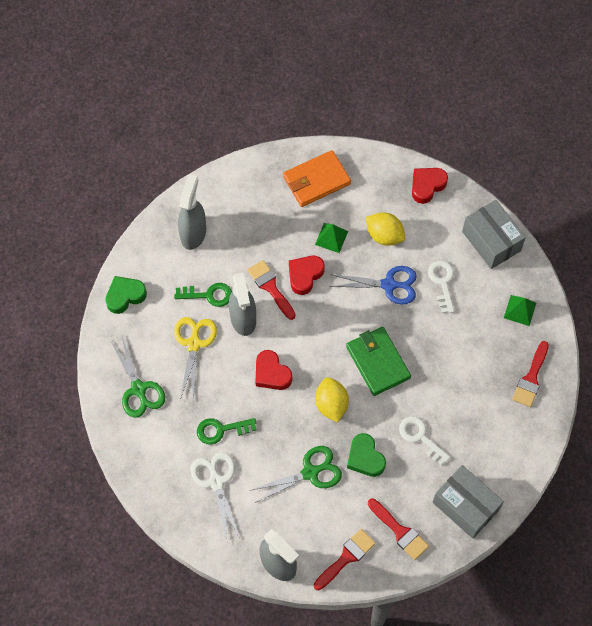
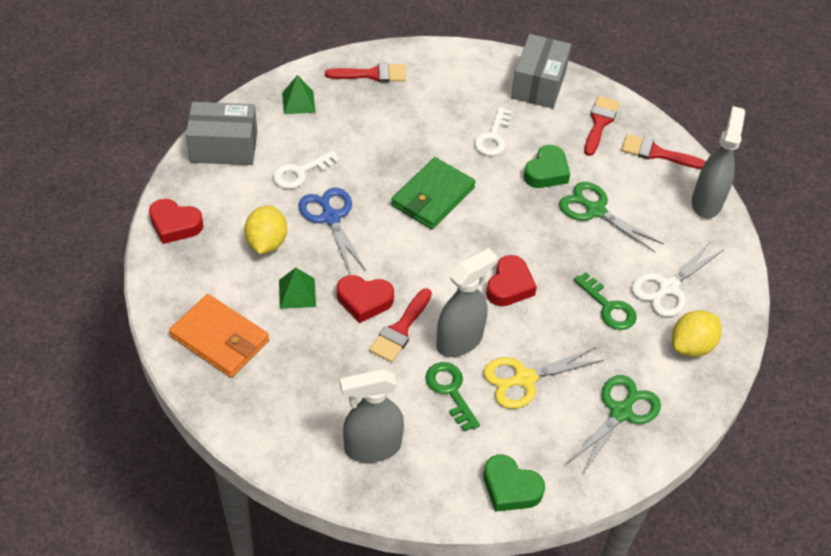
camera: 120 degrees left, 15 degrees down
yellow lemon [315,377,349,422] -> yellow lemon moved to [672,310,722,357]
grey box [462,200,526,269] -> grey box turned 60 degrees clockwise [186,102,257,165]

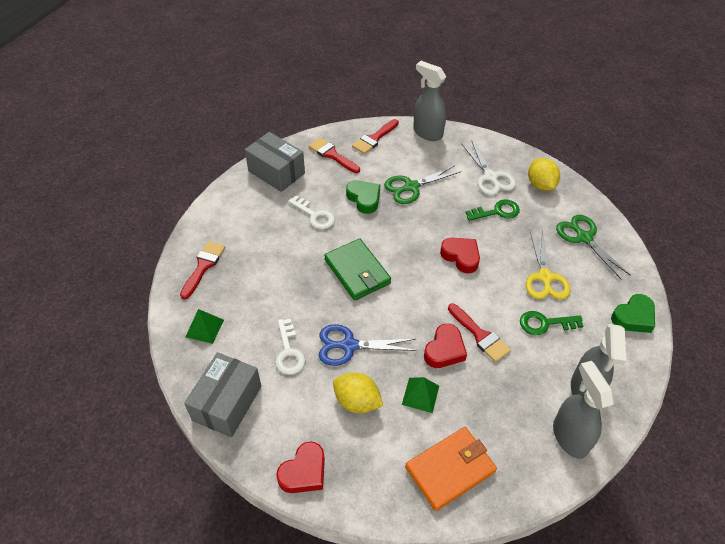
camera: 65 degrees left, 0 degrees up
grey spray bottle [436,248,497,357] -> grey spray bottle moved to [553,361,614,459]

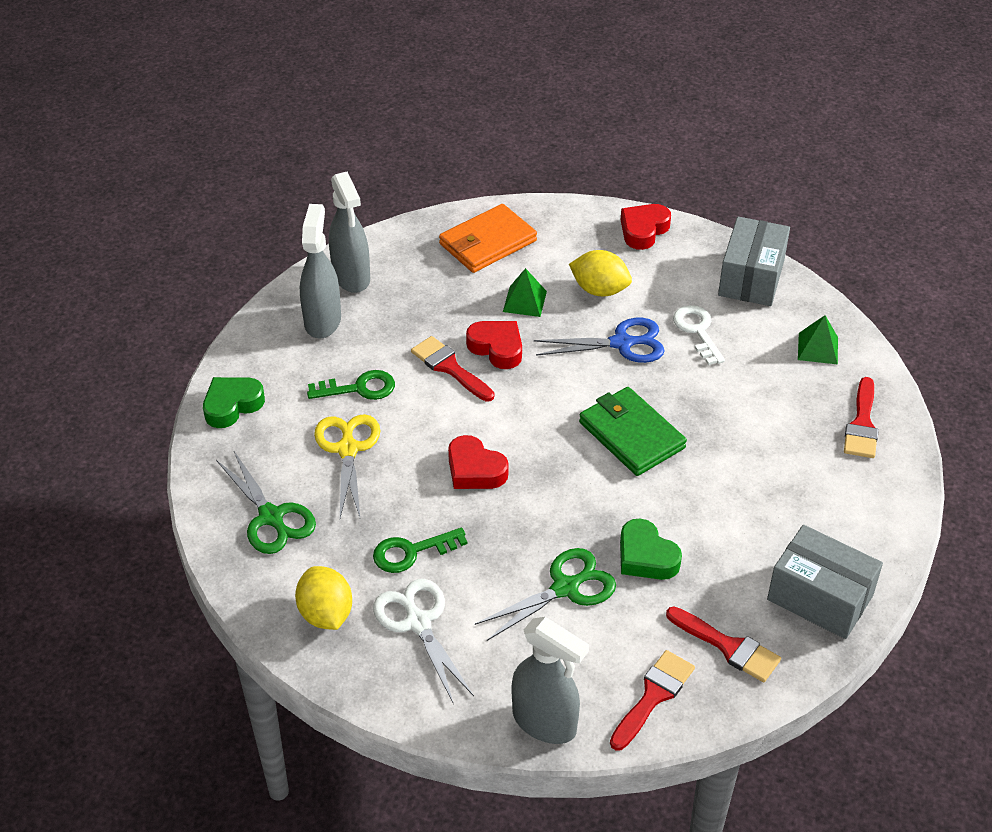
camera: 175 degrees right, 5 degrees down
white key [288,195,335,229] -> none
red heart [424,324,467,368] -> red heart turned 105 degrees clockwise [466,321,522,369]

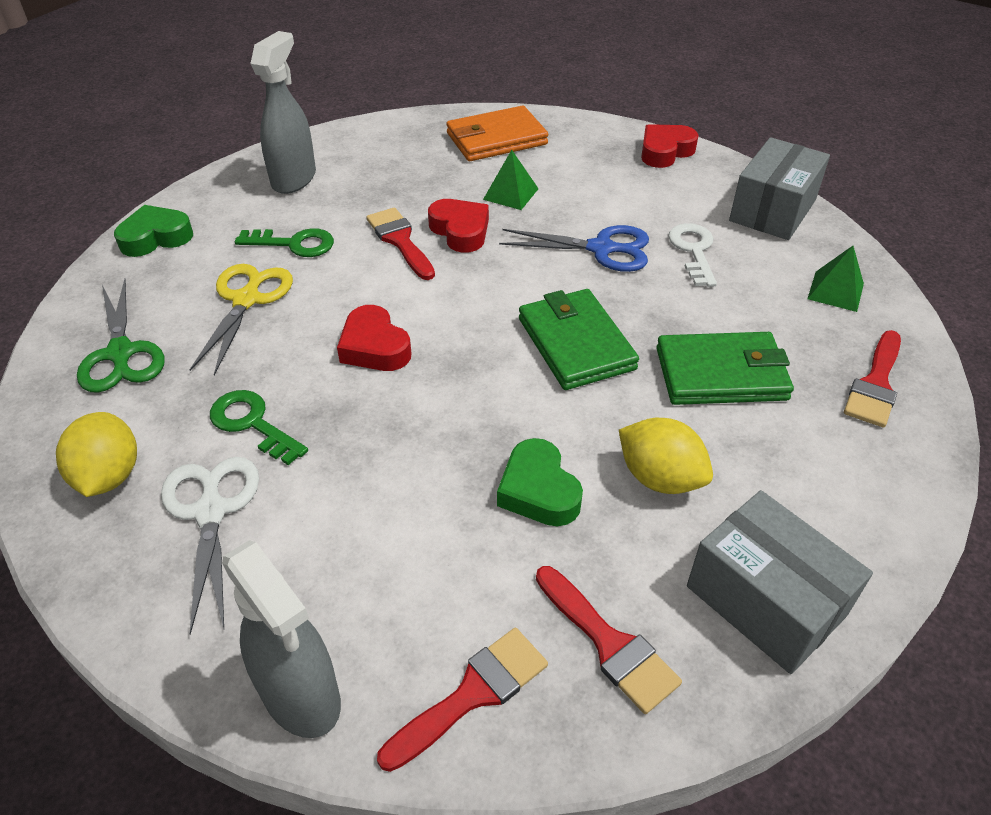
camera: 15 degrees right, 0 degrees up
grey spray bottle [329,172,370,293] -> none
green key [373,528,468,573] -> green key turned 45 degrees clockwise [210,390,308,465]
green scissors [475,548,616,641] -> none
yellow lemon [569,250,632,296] -> yellow lemon moved to [619,418,713,494]
none -> green wallet [656,332,794,405]

